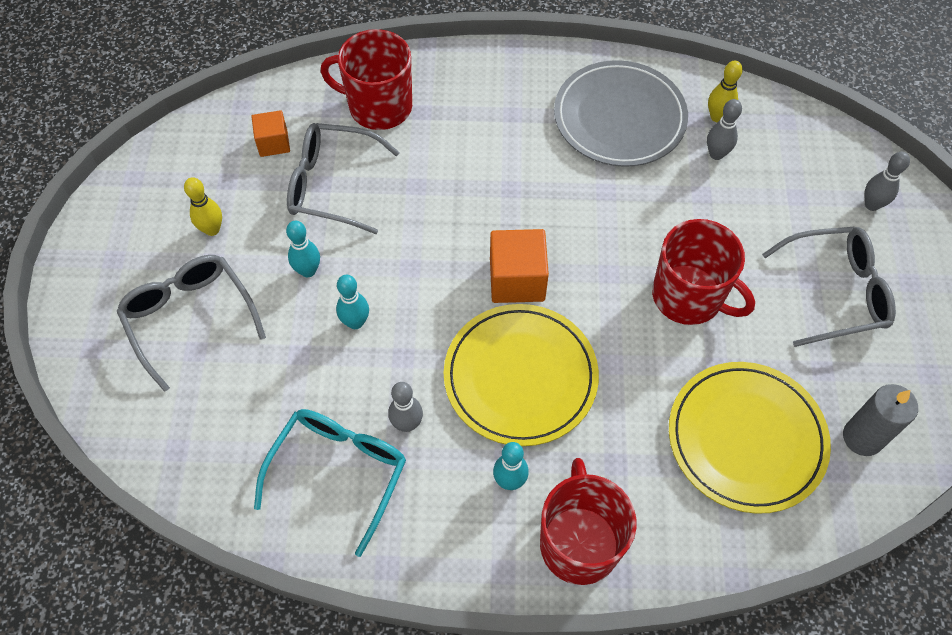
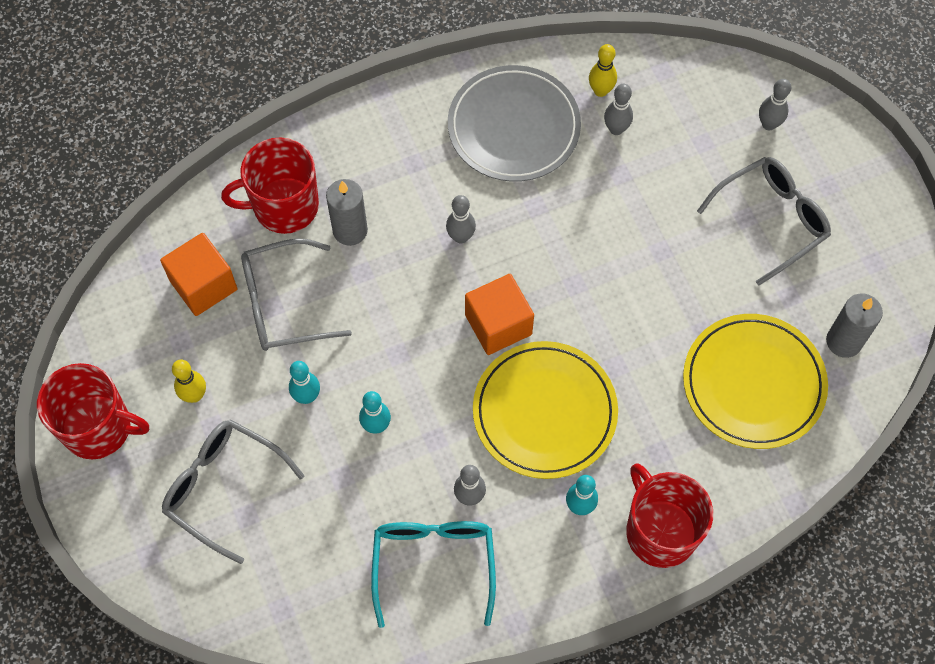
camera: 25 degrees left, 5 degrees up
orange cube [251,110,290,157] -> orange cube [160,233,238,316], size x1.62
red mug [652,219,755,325] -> red mug moved to [37,363,149,459]
none -> grey candle [326,179,368,246]
none -> grey bowling pin [446,195,476,243]

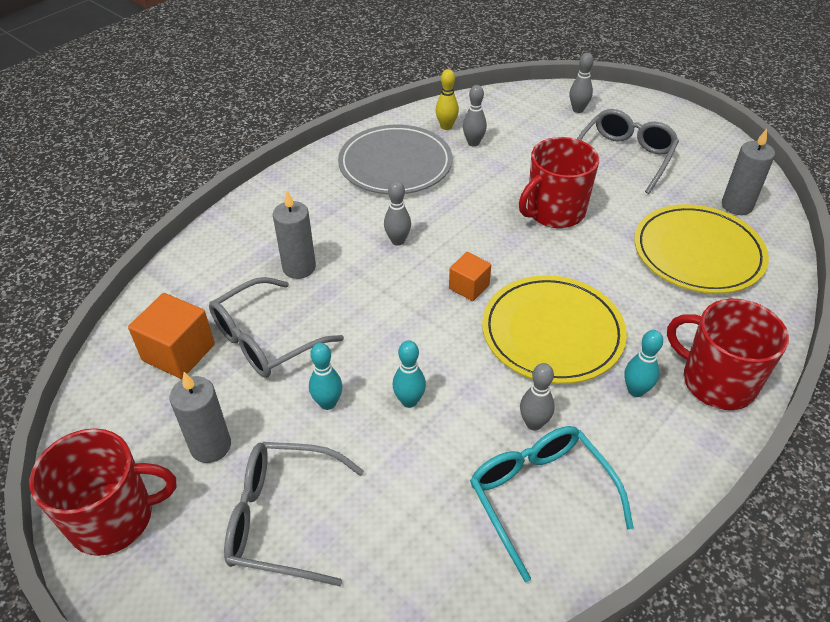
camera: 25 degrees left, 20 degrees down
yellow bowling pin [172,360,206,403] -> grey candle [170,372,231,463]
red mug [221,137,319,234] -> red mug moved to [519,137,599,228]
orange cube [465,274,534,355] -> orange cube [449,252,491,301], size x0.62

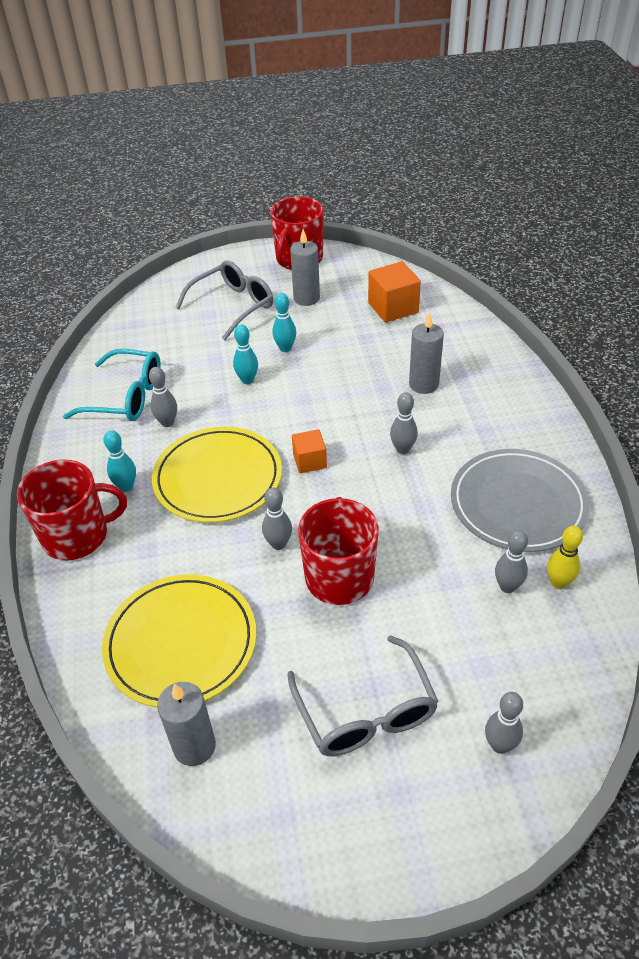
camera: 130 degrees right, 0 degrees up
grey glasses [209,277,344,378] -> none
none -> grey bowling pin [262,488,292,550]

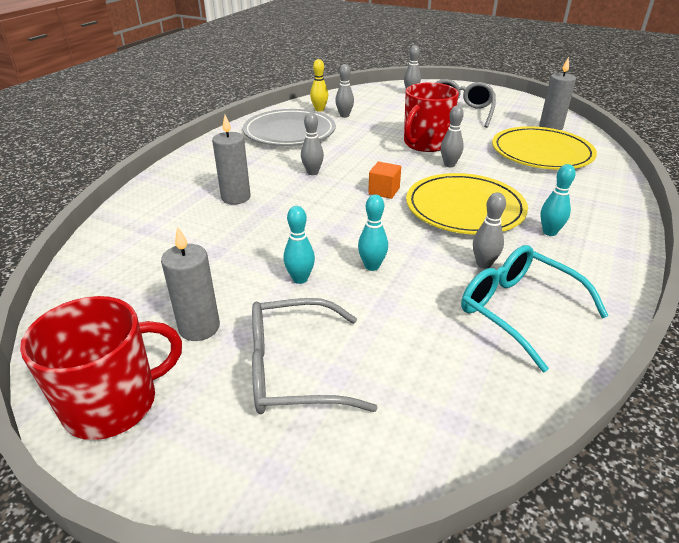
camera: 145 degrees left, 10 degrees down
red mug [17,460,127,560] -> none
orange cube [368,261,421,322] -> none

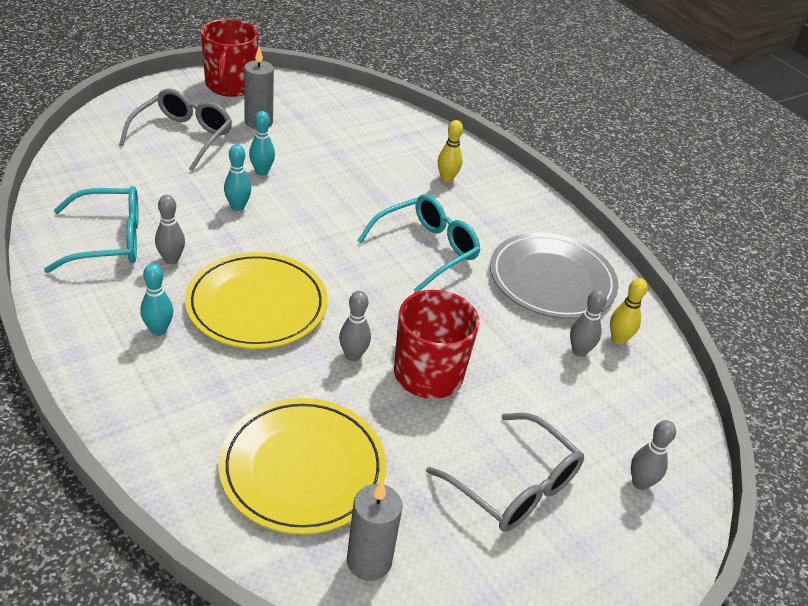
camera: 115 degrees right, 5 degrees up
grey candle [212,115,251,204] -> none
grey bowling pin [301,112,324,175] -> turquoise glasses [357,194,481,292]
orange cube [368,162,401,199] -> none
none -> yellow bowling pin [438,120,463,182]

